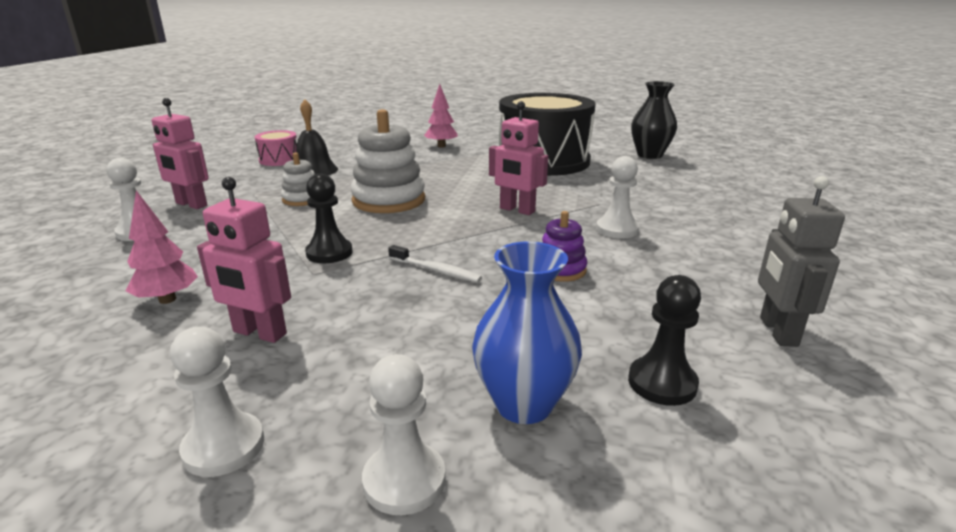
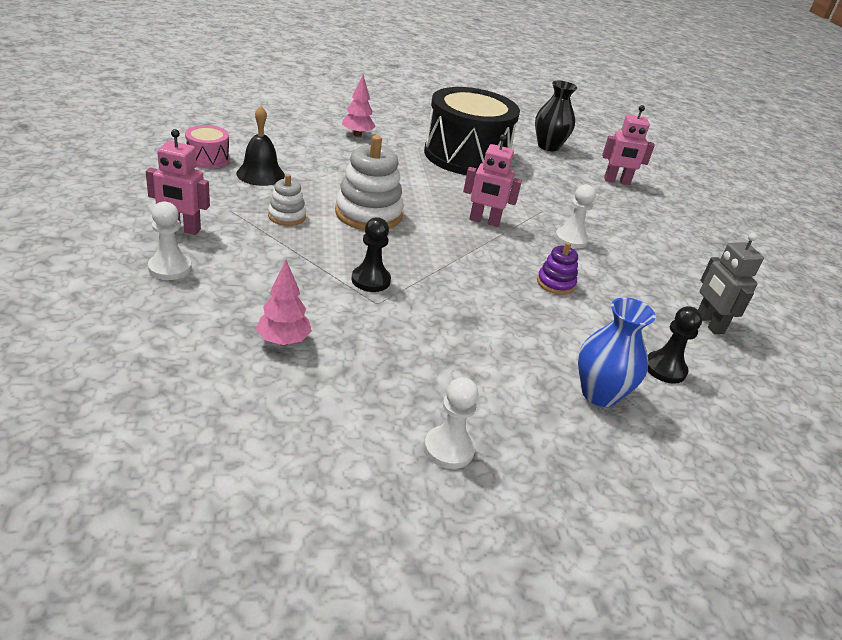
camera: 25 degrees left, 10 degrees up
pink robot [197,177,291,343] -> pink robot moved to [602,105,655,185]
white pawn [362,354,446,515] -> none
white toothbrush [388,245,482,283] -> none

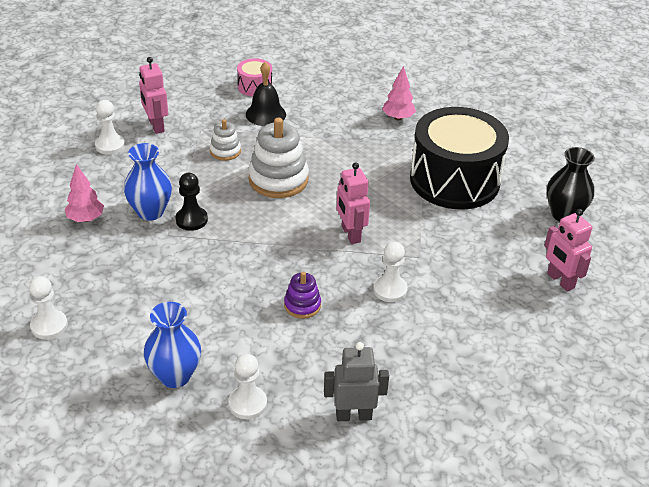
camera: 60 degrees right, 5 degrees up
black pawn [647,306,702,384] -> white pawn [228,354,267,419]
grey robot [698,233,764,334] -> grey robot turned 45 degrees clockwise [324,342,389,421]
none -> blue vase [124,143,172,221]

